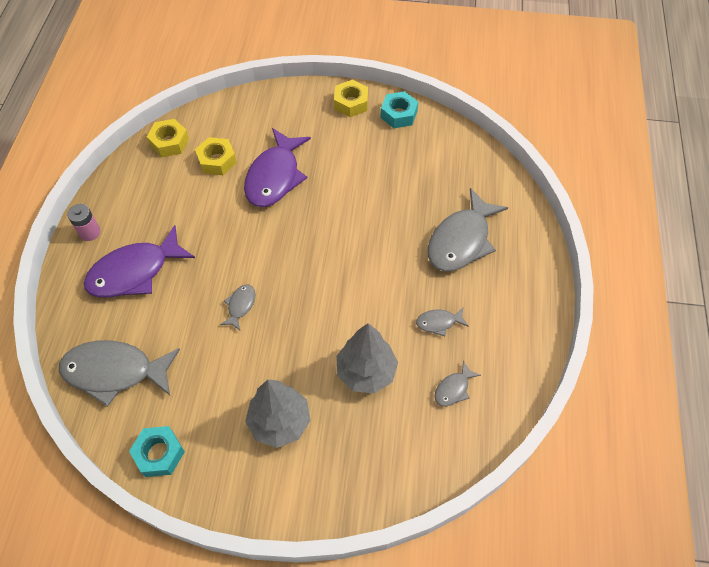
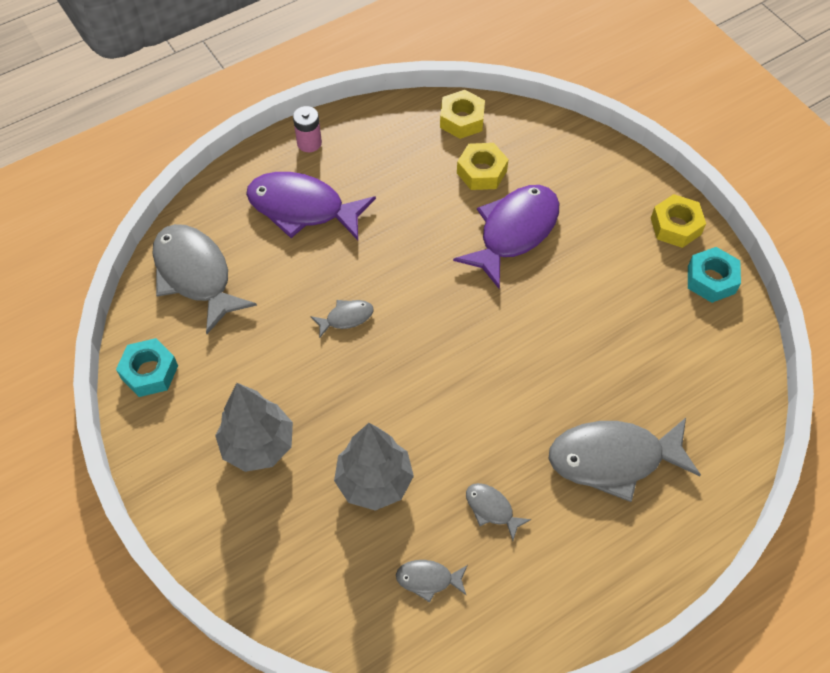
camera: 50 degrees right, 0 degrees up
purple fish [244,128,311,207] -> purple fish turned 150 degrees clockwise [453,185,559,289]

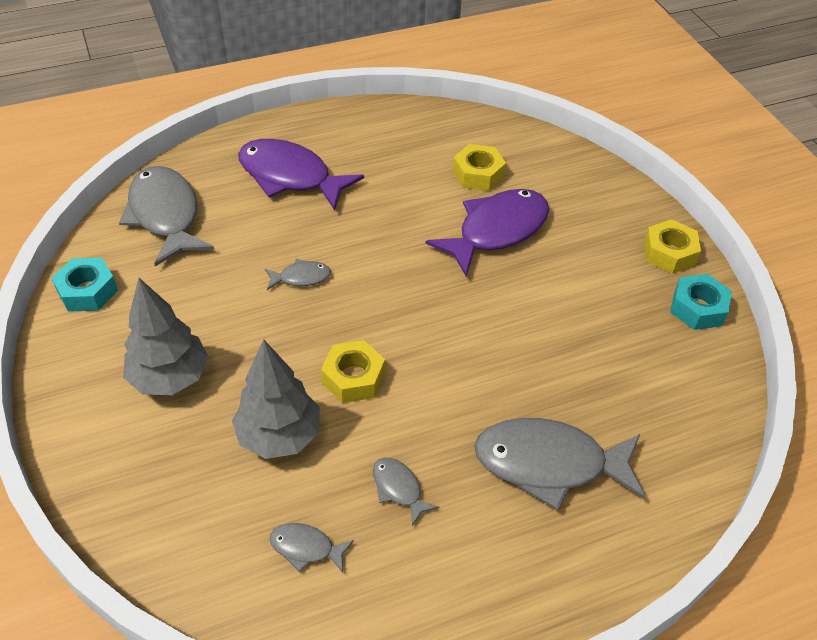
camera: 10 degrees right, 10 degrees down
pink battery [293,106,322,152] -> none
yellow nut [440,90,485,139] -> yellow nut moved to [321,340,385,403]

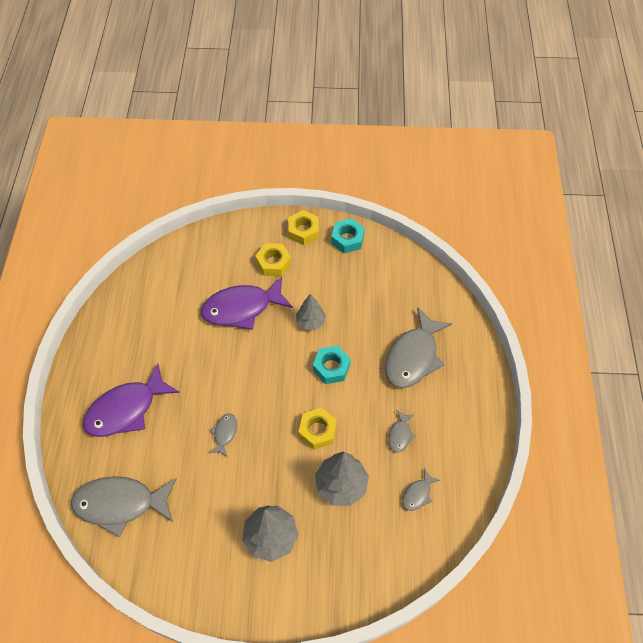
camera: 65 degrees left, 10 degrees up
turquoise nut [52,258,118,312] -> turquoise nut moved to [313,346,351,384]
grey fish [373,458,439,526] -> grey fish turned 60 degrees counterclockwise [388,410,416,453]
purple fish [426,189,549,276] -> purple fish turned 90 degrees counterclockwise [201,277,293,330]
yellow nut [453,144,506,191] -> yellow nut moved to [255,243,291,276]
none -> grey tree [296,294,326,330]

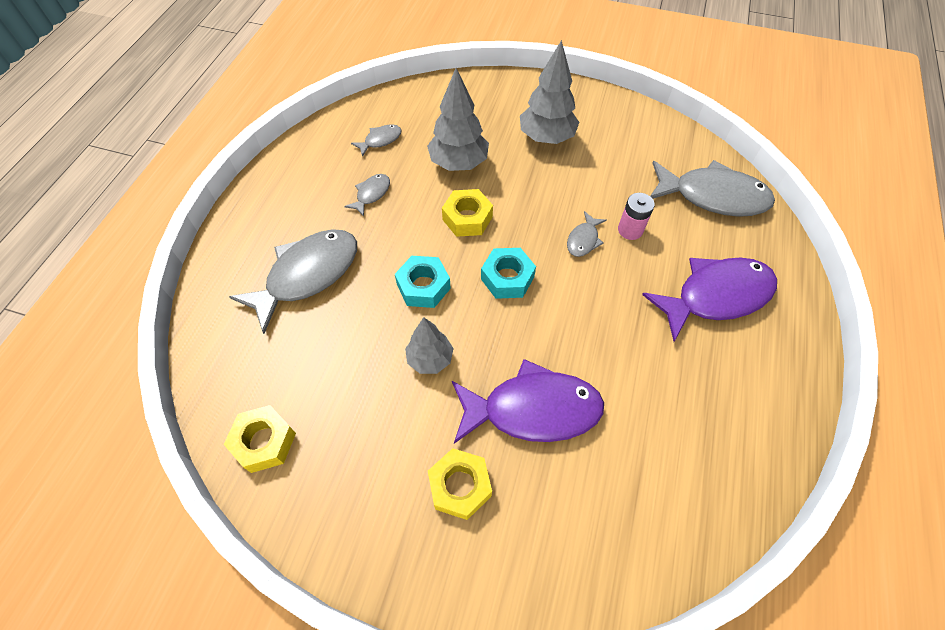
camera: 165 degrees left, 0 degrees up
yellow nut [288,210,319,245] -> yellow nut moved to [224,405,296,473]
turquoise nut [331,218,365,253] -> turquoise nut moved to [481,248,536,299]
none -> pink battery [618,193,655,240]

